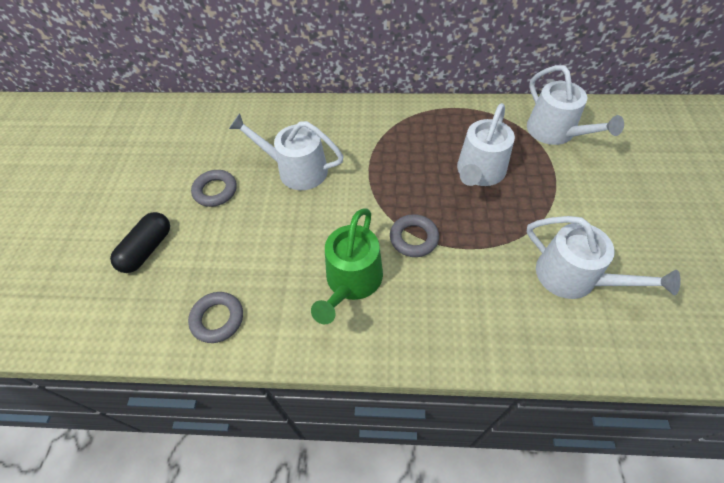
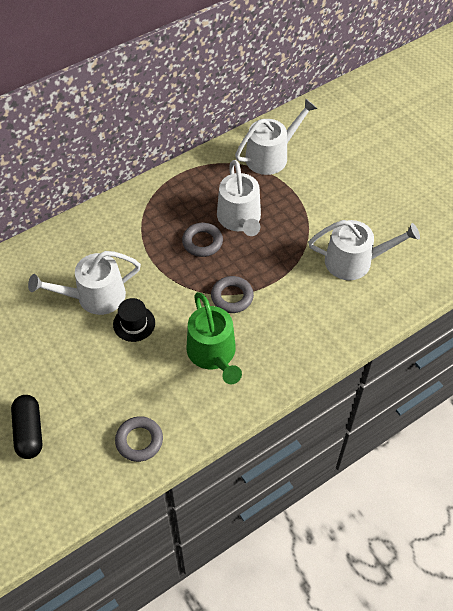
camera: 40 degrees left, 0 degrees up
grey ring [191,170,237,207] -> grey ring moved to [182,223,223,257]
white watering can [527,65,624,145] -> white watering can turned 60 degrees counterclockwise [235,98,318,175]
none -> black hat [113,298,155,342]

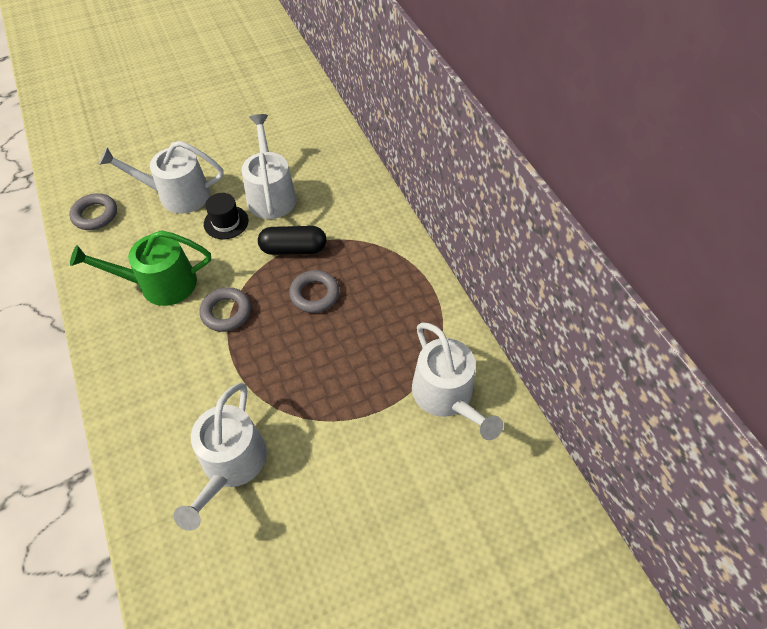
camera: 100 degrees right, 0 degrees up
black capsule [11,395,42,459] -> black capsule moved to [258,226,326,255]
white watering can [217,160,261,236] -> white watering can moved to [99,141,224,214]

